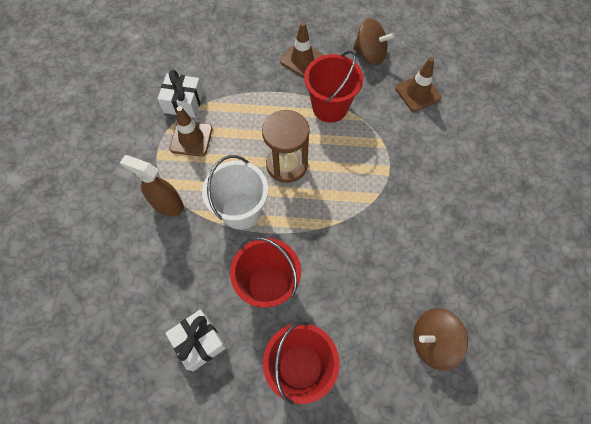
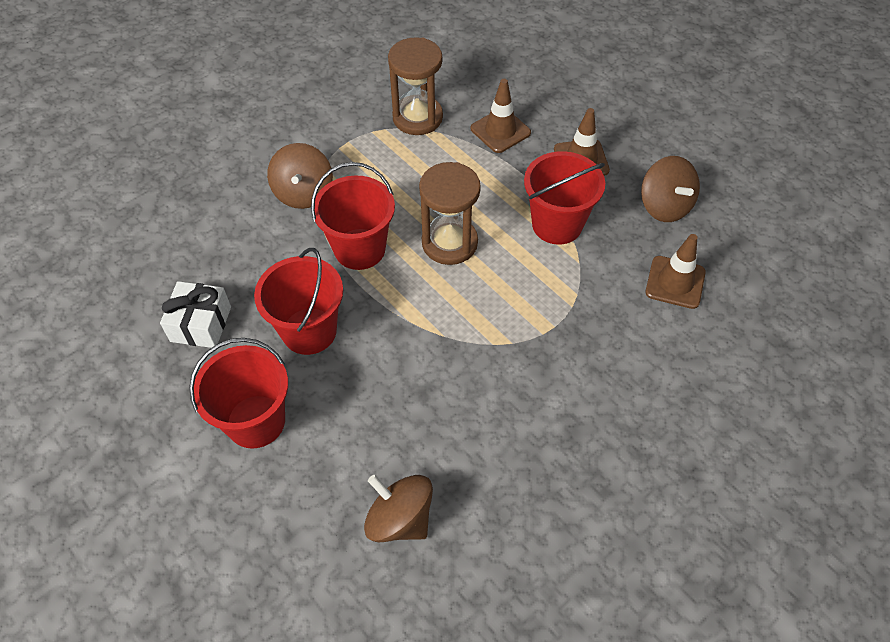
camera: 45 degrees right, 10 degrees down
brown spray bottle [120,155,184,216] -> brown spinning top [267,143,333,209]
white gift [157,70,203,118] -> brown hourglass [388,37,443,135]
brown traffic cone [170,106,213,157] -> brown traffic cone moved to [471,79,531,153]
white bucket [202,155,268,230] -> red bucket [311,162,395,270]

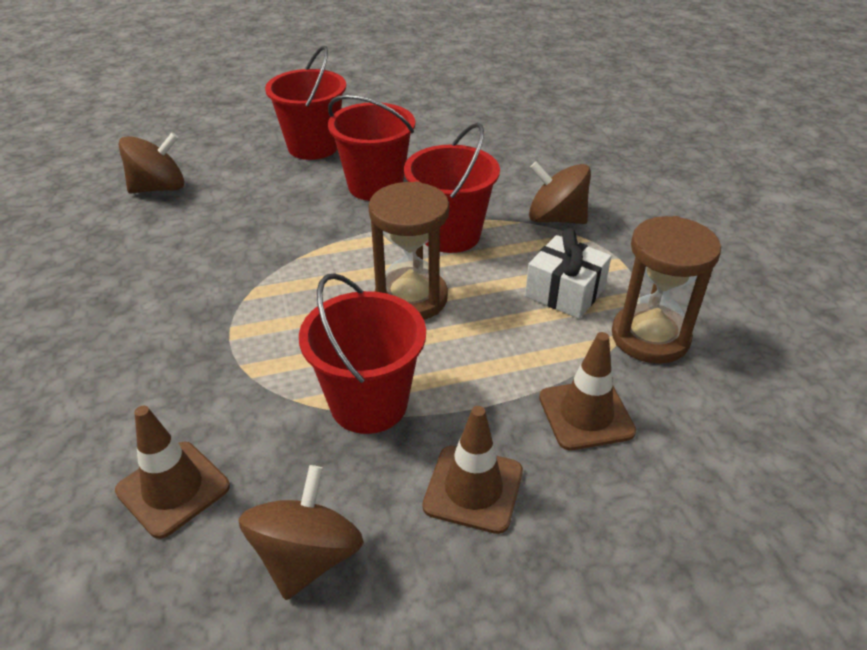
camera: 115 degrees right, 15 degrees down
white gift [160,281,231,348] -> white gift moved to [525,228,611,319]
brown spinning top [641,156,700,222] -> brown spinning top turned 105 degrees clockwise [238,465,364,600]

